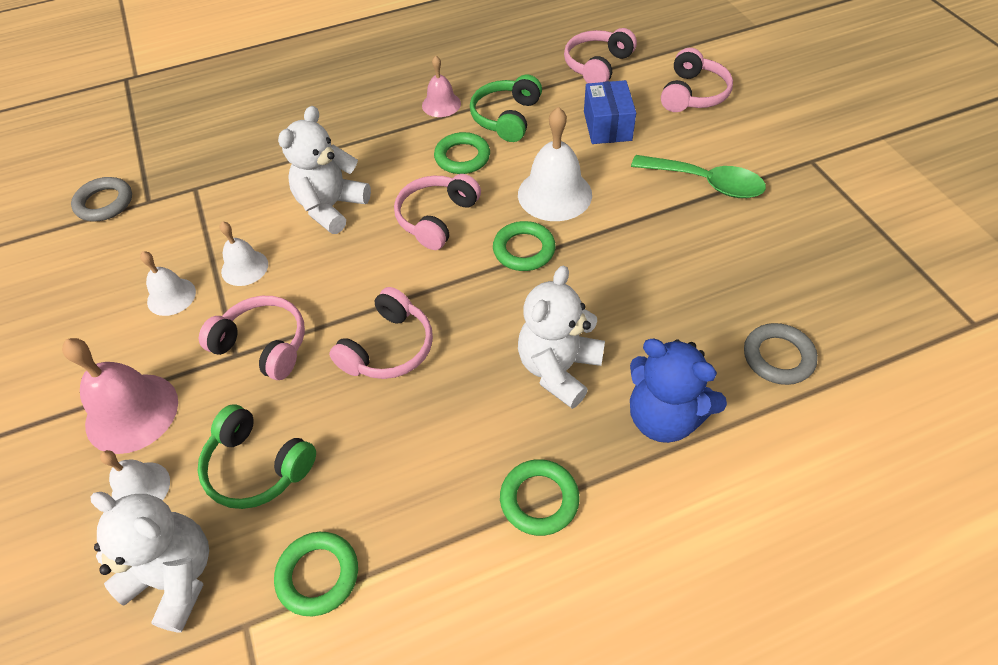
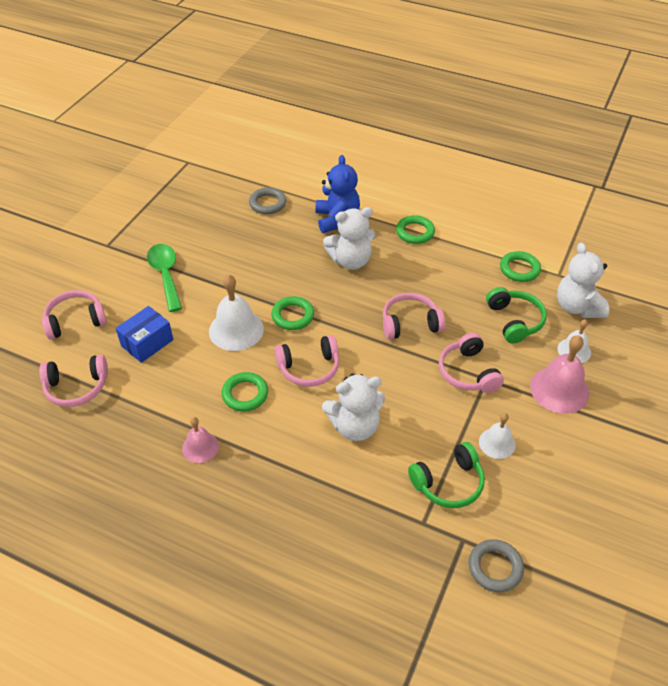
camera: 135 degrees left, 5 degrees down
white bell [220,221,268,286] -> none
green headphones [470,75,542,142] -> green headphones moved to [408,442,485,508]

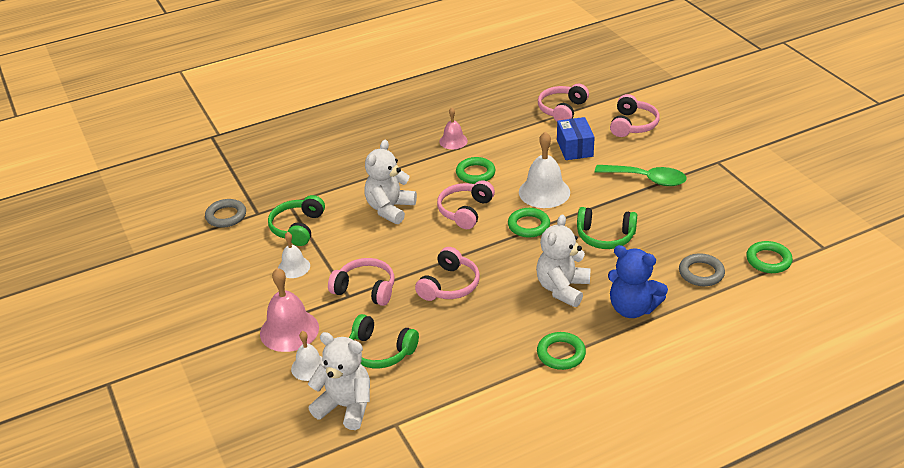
camera: 130 degrees right, 10 degrees down
green ring [500,251,541,282] -> green ring moved to [746,241,793,273]
none -> green headphones [577,207,637,249]

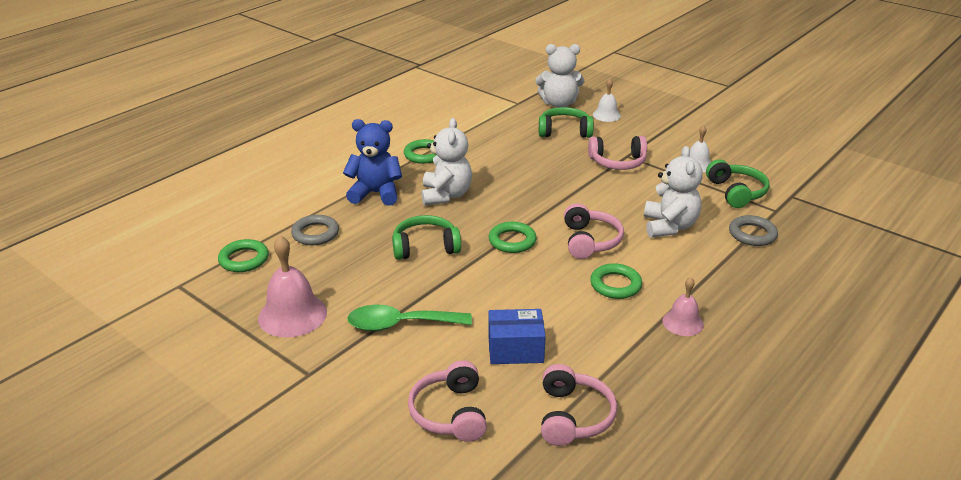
camera: 155 degrees right, 5 degrees down
grey ring [205,199,246,228] -> grey ring moved to [729,215,778,246]
pink bell [260,268,319,352] -> pink bell moved to [258,235,327,338]
pink headphones [415,247,480,301] -> none
white bell [519,132,570,208] -> none
blue box [557,117,595,160] -> blue box turned 60 degrees counterclockwise [488,309,546,364]

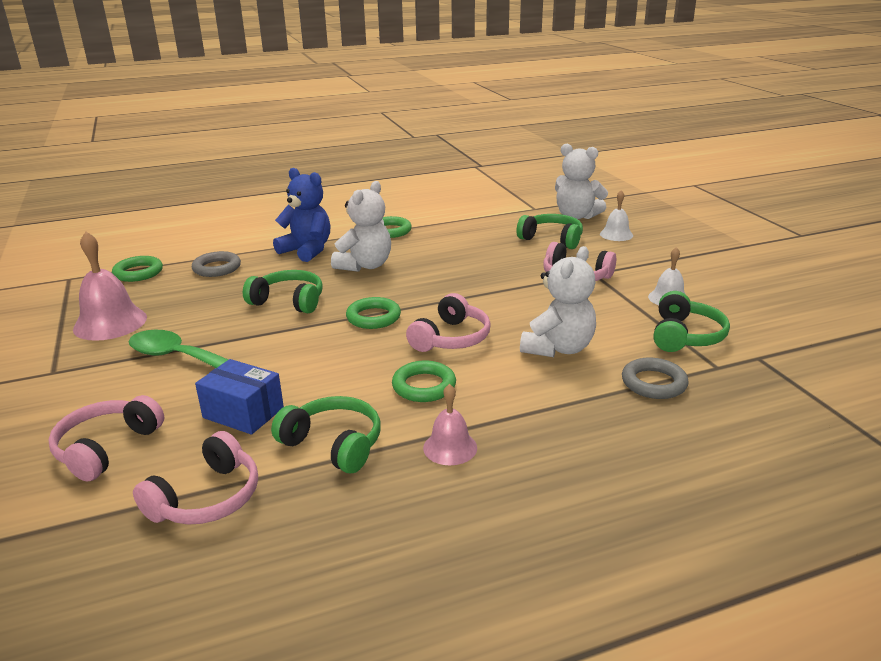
camera: 30 degrees right, 5 degrees down
none -> green headphones [271,396,381,473]

